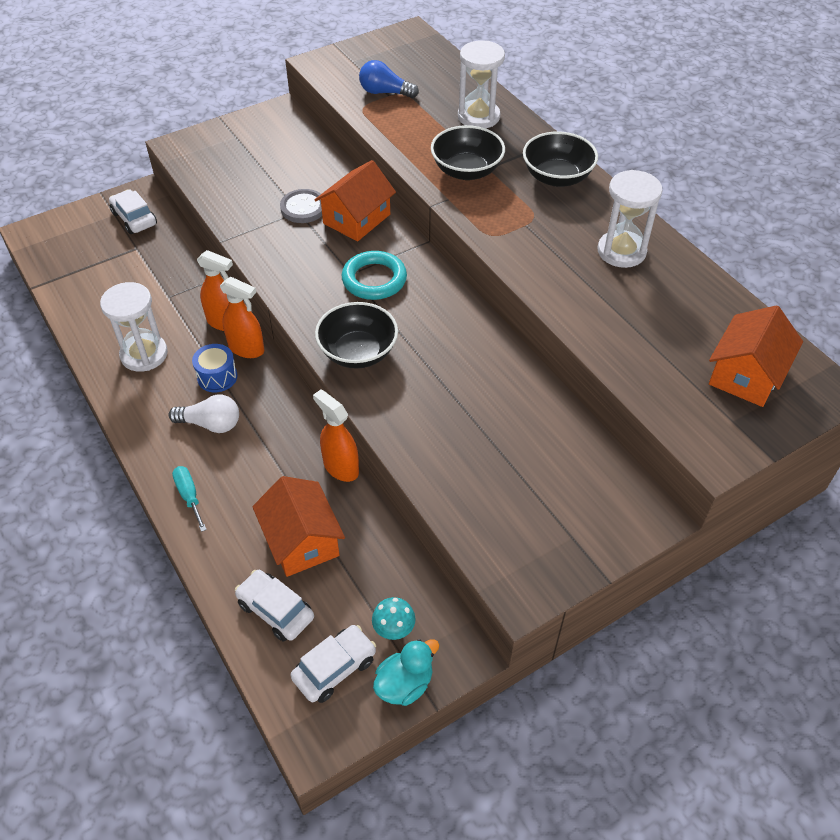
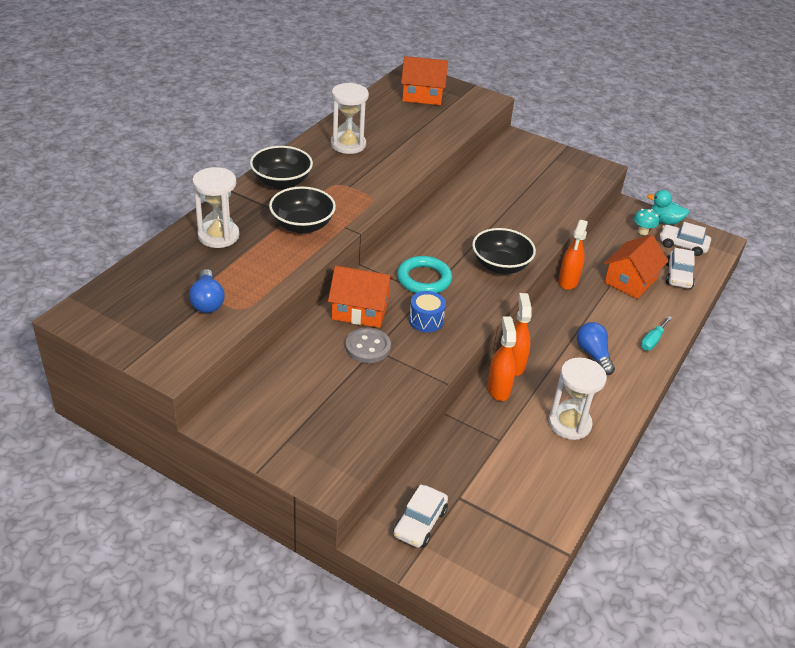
camera: 120 degrees left, 10 degrees down
white light bulb [169,395,239,433] -> blue light bulb [577,322,615,375]
blue drum [192,344,238,392] -> blue drum moved to [409,291,446,332]

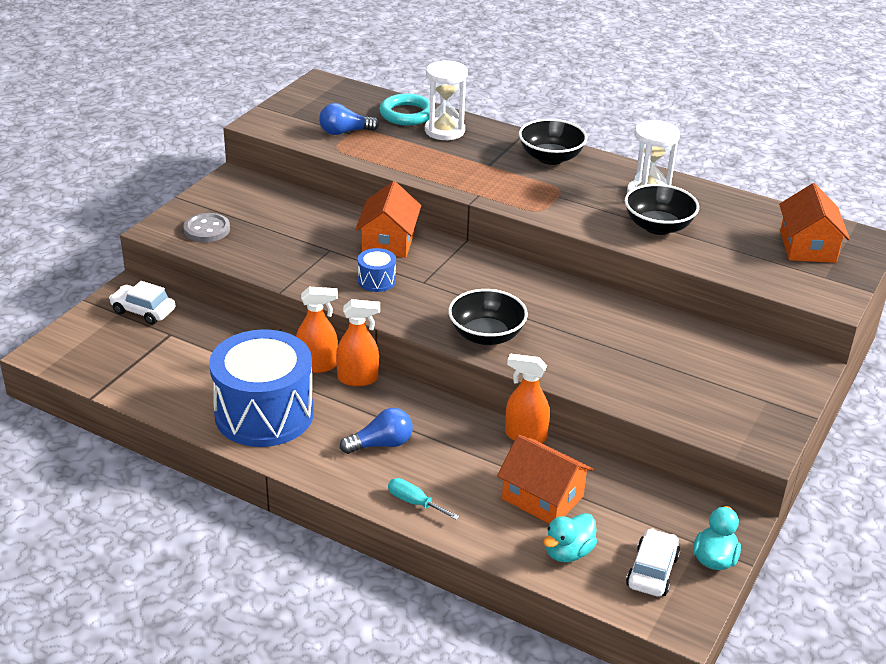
camera: 90 degrees right, 5 degrees down
black bowl [269,186,336,234] -> black bowl moved to [625,184,699,235]
grey button [345,328,391,363] -> grey button moved to [184,213,230,242]
turquoise ring [397,256,452,293] -> turquoise ring moved to [380,94,430,126]
white hourglass [548,357,607,440] -> blue drum [209,329,314,447]
turquoise mushroom [634,209,659,235] -> none
white car [666,248,695,289] -> turquoise duck [543,513,597,562]

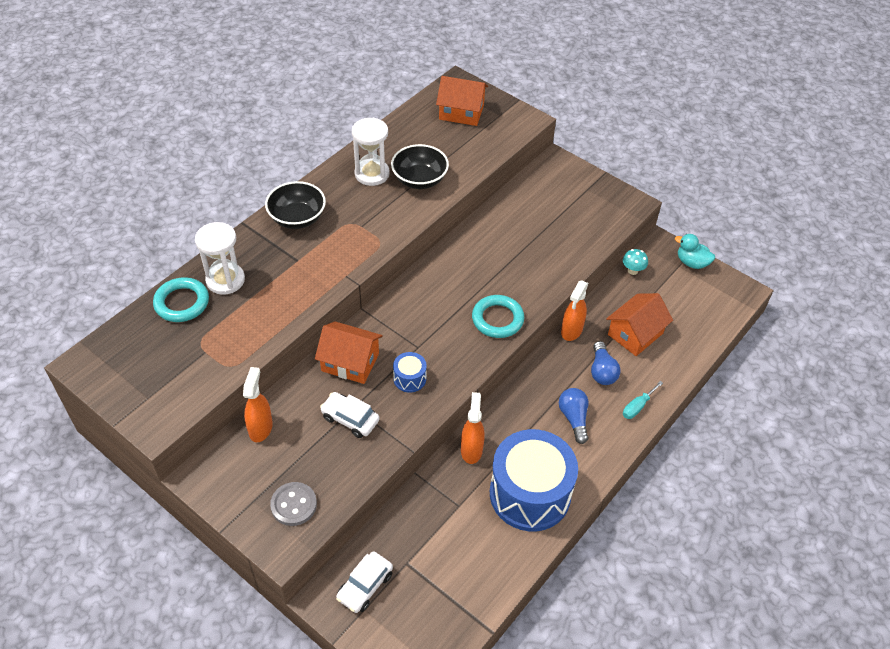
camera: 80 degrees left, 15 degrees up
blue light bulb [319,103,379,135] -> blue light bulb moved to [591,341,621,385]
orange spray bottle [336,299,380,386] -> orange spray bottle moved to [243,367,273,442]
black bowl [448,289,528,345] -> turquoise ring [472,295,524,338]
turquoise duck [543,513,597,562] -> none
white car [626,528,680,597] -> white car moved to [320,392,380,438]
none -> turquoise mushroom [623,249,648,275]

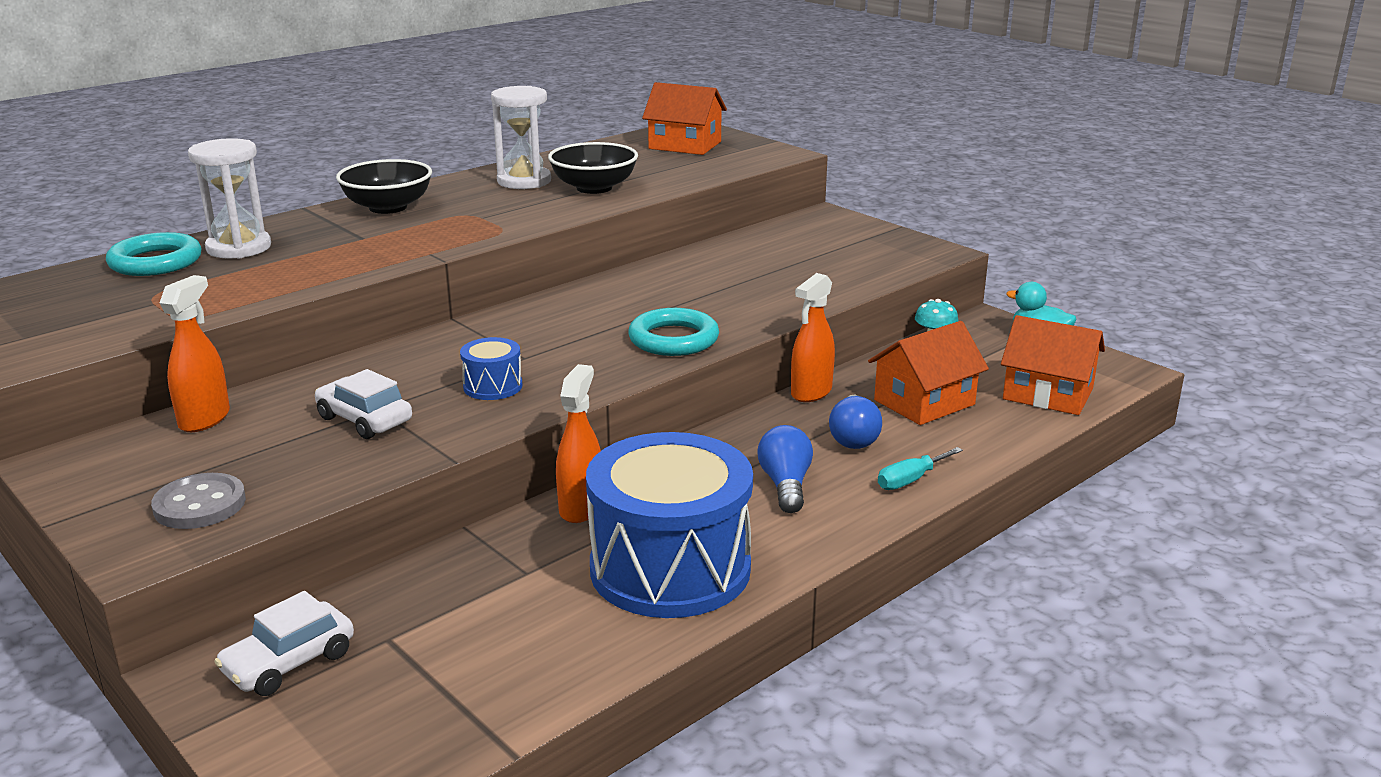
camera: 10 degrees right, 25 degrees down
orange house [315,321,383,384] -> orange house moved to [1001,315,1105,415]

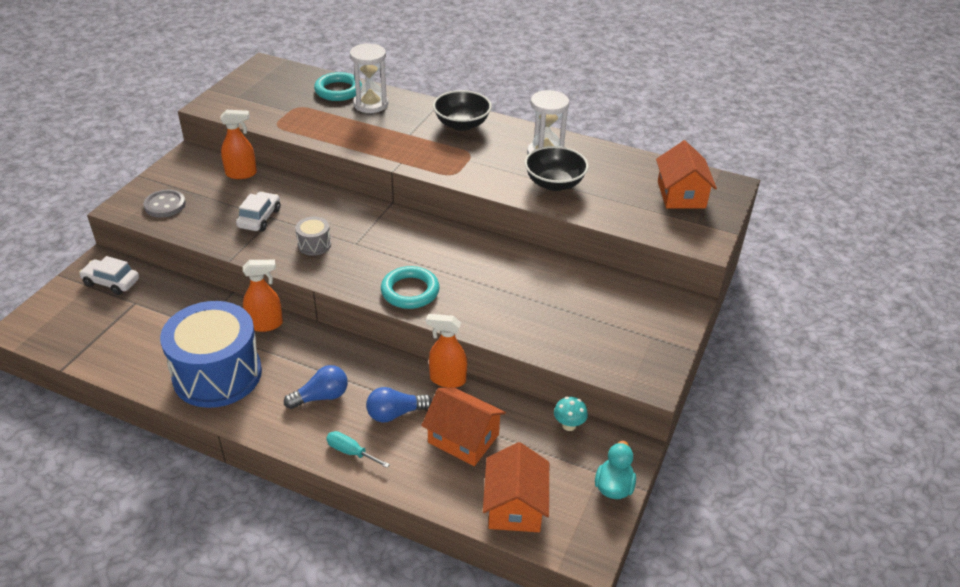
camera: 65 degrees right, 15 degrees up
blue drum [460,337,523,400] -> grey drum [295,217,331,256]

